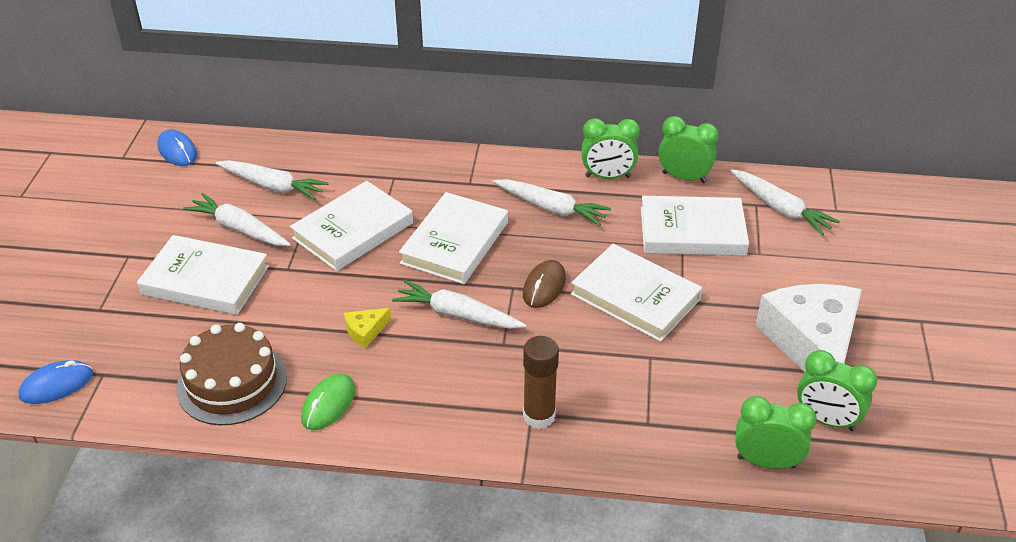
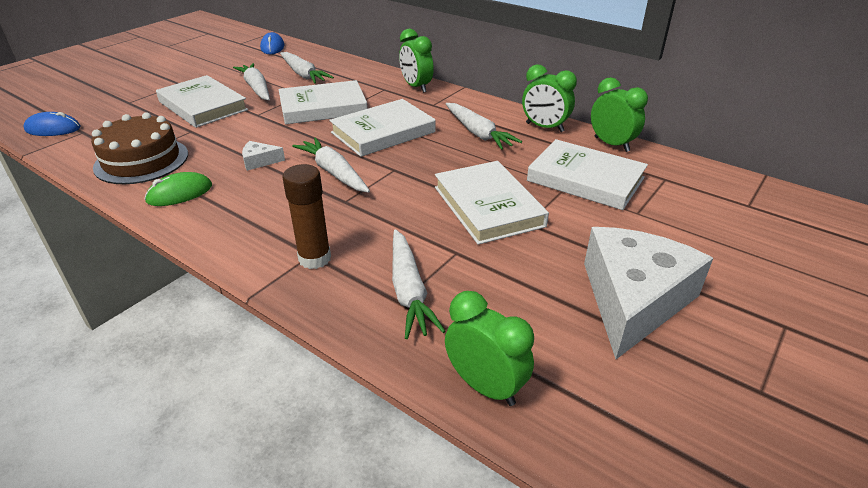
camera: 30 degrees right, 5 degrees down
yellow cheese [344,308,391,349] -> white cheese [242,141,285,171]
brown mouse [523,260,566,308] -> none
white carrot [730,169,840,236] -> white carrot moved to [392,229,446,339]
green clock [797,350,877,431] -> green clock moved to [399,29,434,93]

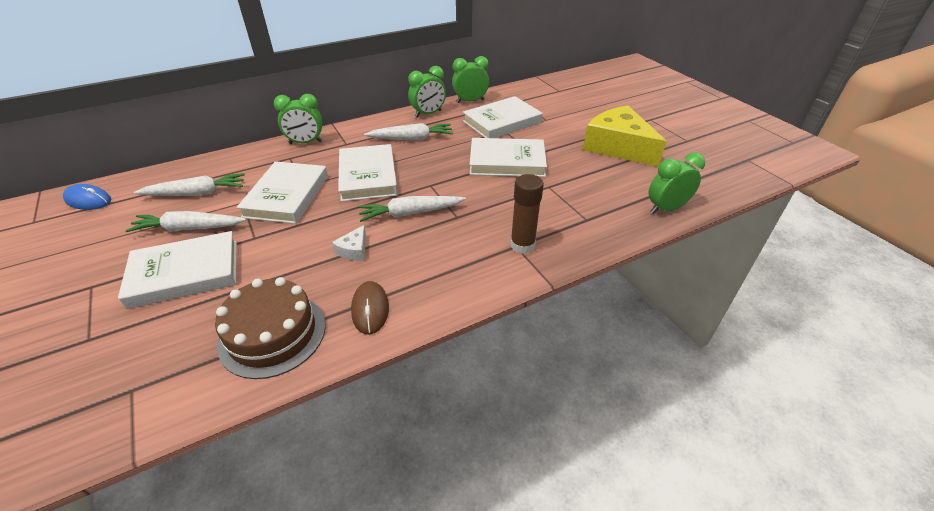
camera: 65 degrees left, 5 degrees up
blue mouse [23,112,80,136] -> none
green mouse [144,172,212,206] -> brown mouse [351,281,389,334]
white carrot [392,229,446,339] -> none
white cheese [584,227,713,359] -> yellow cheese [583,106,667,167]

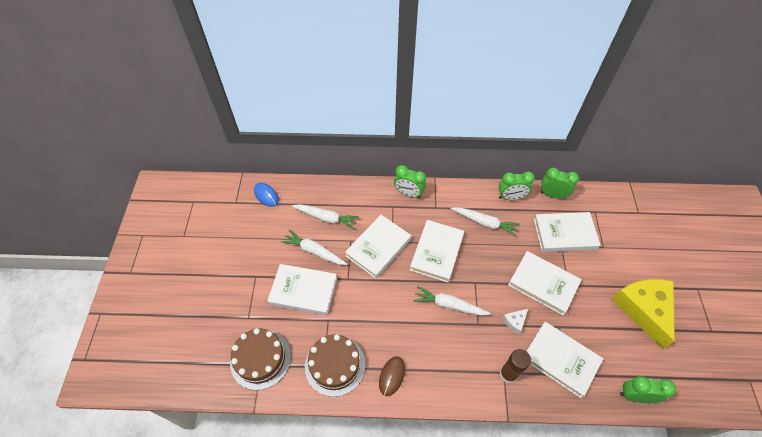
camera: 30 degrees right, 15 degrees up
white cheese [332,225,366,261] -> white cheese moved to [503,309,528,334]
none -> brown cake [230,328,291,390]
none -> white book [527,322,603,398]

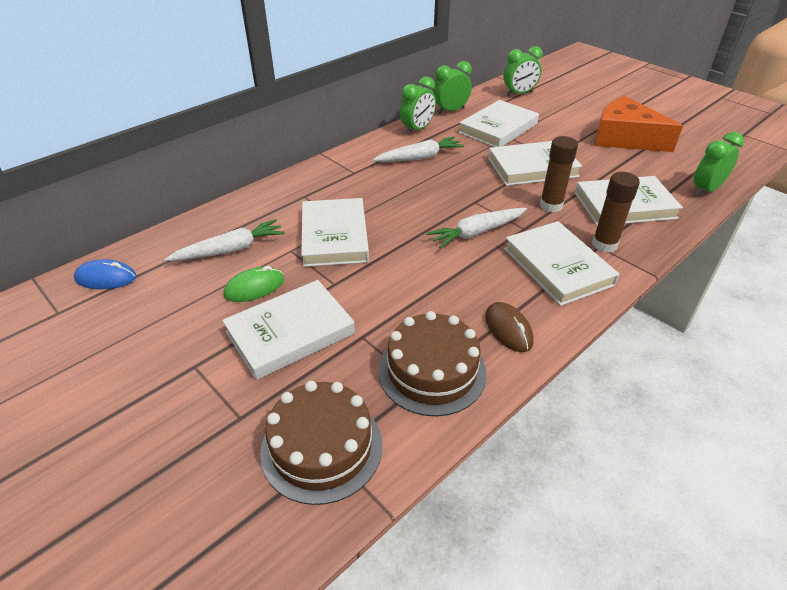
camera: 45 degrees left, 15 degrees down
white carrot [281,229,347,265] -> green mouse [223,266,284,302]
green clock [394,165,426,198] -> green clock moved to [503,46,543,96]
white book [410,220,464,283] -> white book moved to [504,221,620,306]
white cheese [503,309,528,334] -> brown glue stick [540,136,578,212]
yellow cheese [612,279,675,349] -> orange cheese [595,96,683,152]

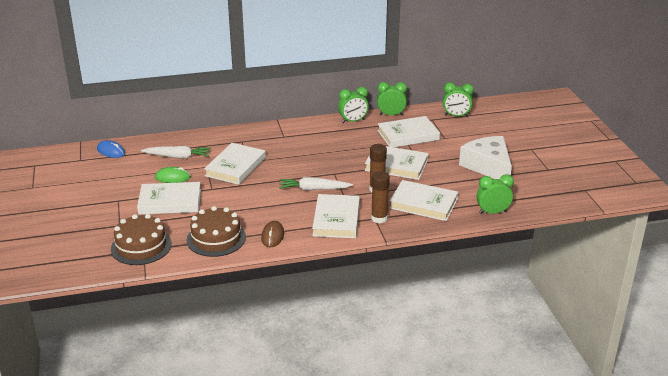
camera: 30 degrees right, 10 degrees down
white carrot [373,136,464,162] -> none
orange cheese [595,96,683,152] -> white cheese [459,136,512,179]

